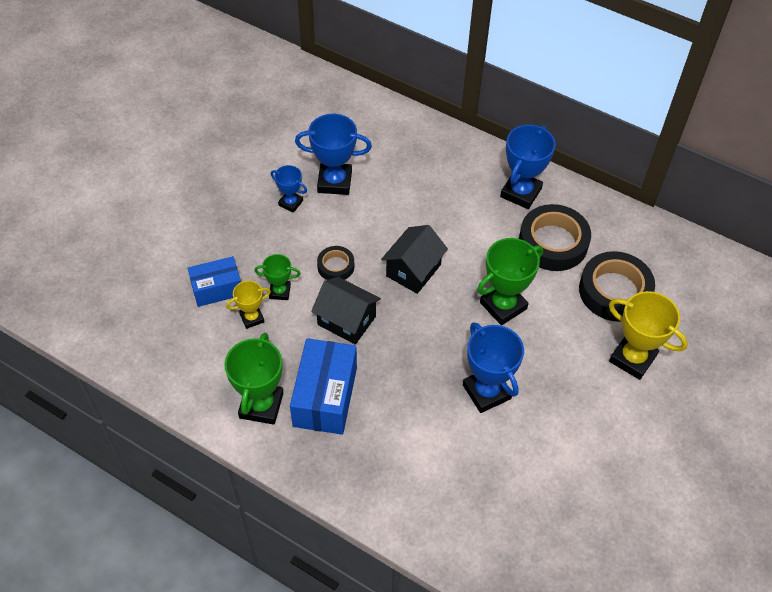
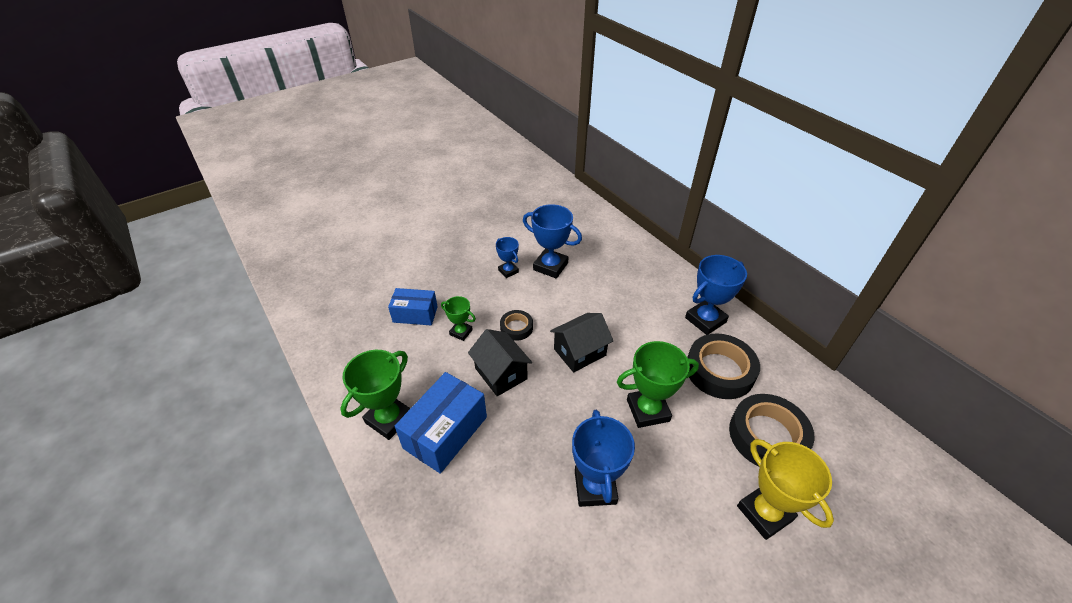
camera: 25 degrees right, 10 degrees down
yellow trophy [226,281,271,329] -> none

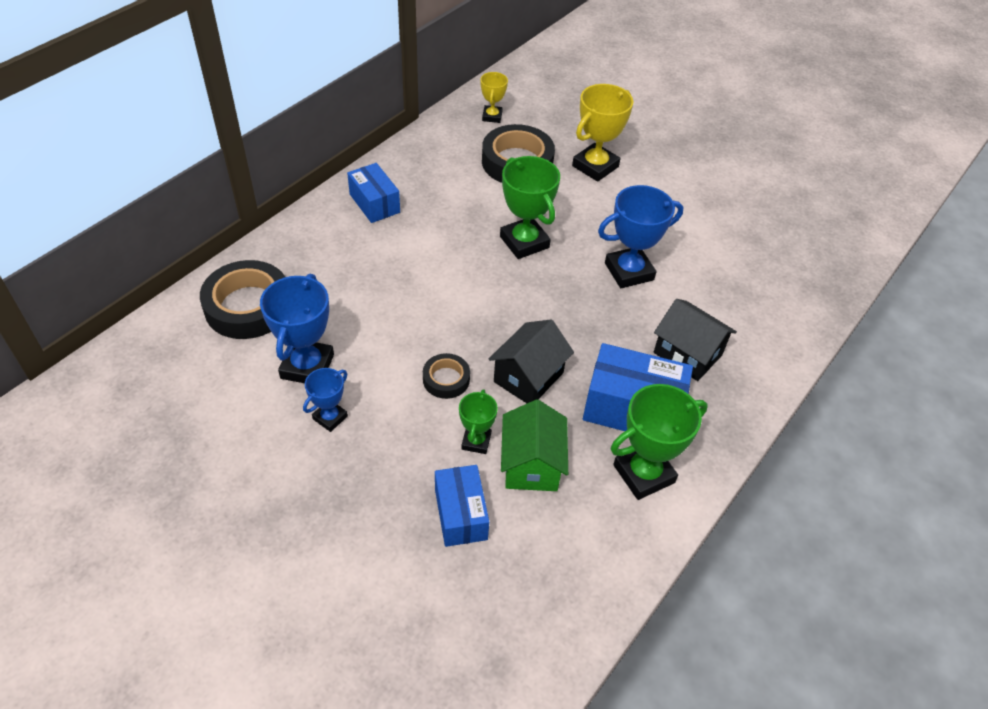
camera: 110 degrees left, 5 degrees up
green trophy [340,350,411,440] -> green trophy turned 45 degrees counterclockwise [611,384,708,500]
black house [550,313,613,373] -> black house moved to [654,299,737,381]
blue trophy [685,255,747,335] -> blue box [347,163,400,223]
black tape [687,333,760,399] -> black tape moved to [200,260,285,339]
none -> yellow trophy [480,72,508,123]
none -> green house [501,399,568,491]

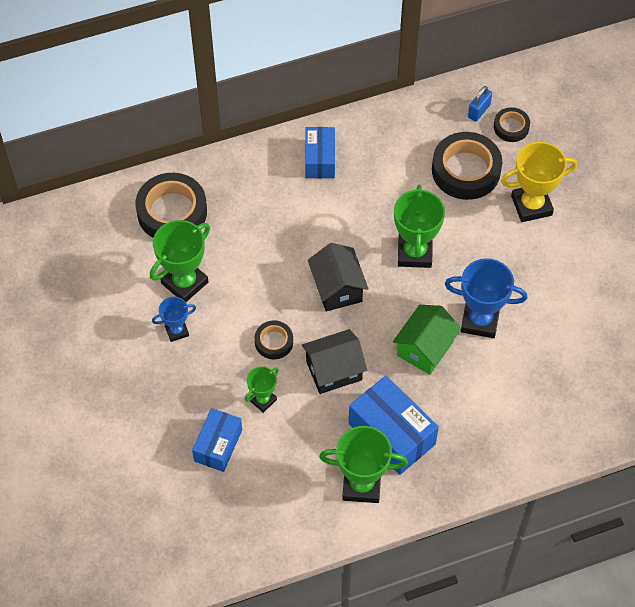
camera: 35 degrees right, 10 degrees up
blue trophy [260,273,334,383] -> green trophy [150,220,210,302]
yellow trophy [480,72,508,123] -> blue padlock [468,86,492,122]
green house [501,399,568,491] -> green house moved to [393,305,461,375]
black house [654,299,737,381] -> black house moved to [308,243,369,312]
none -> black tape [494,107,530,142]

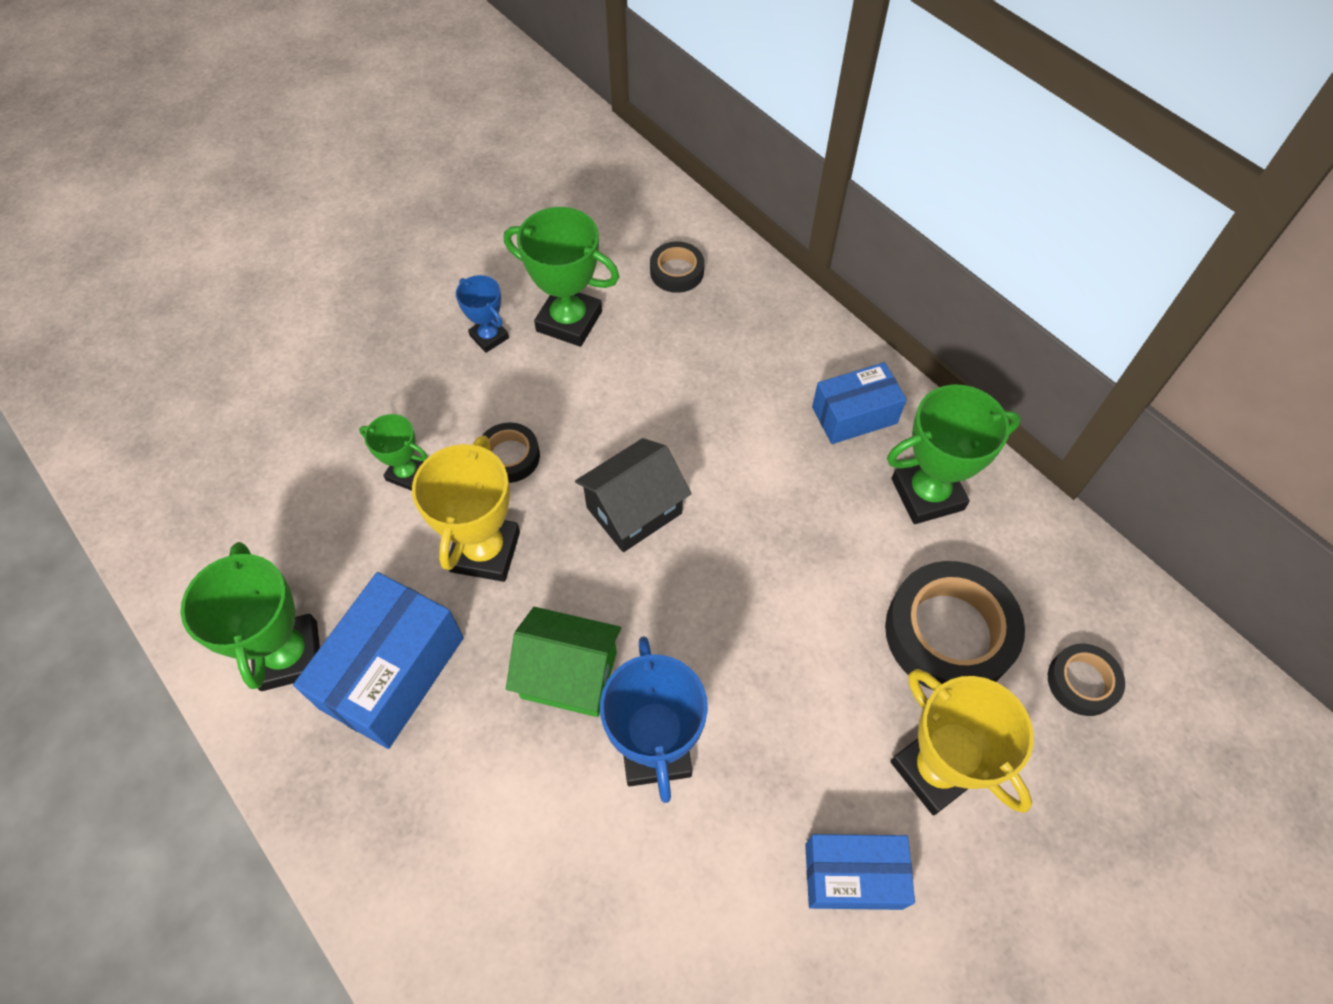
camera: 70 degrees right, 0 degrees up
black tape [135,173,207,238] -> black tape [650,242,704,293], size x0.52
blue box [192,408,242,472] -> blue box moved to [805,834,915,910]
black house [302,329,367,394] -> yellow trophy [412,435,520,582]
green trophy [394,185,445,268] -> green trophy moved to [887,384,1021,524]
blue padlock [468,86,492,122] -> none

